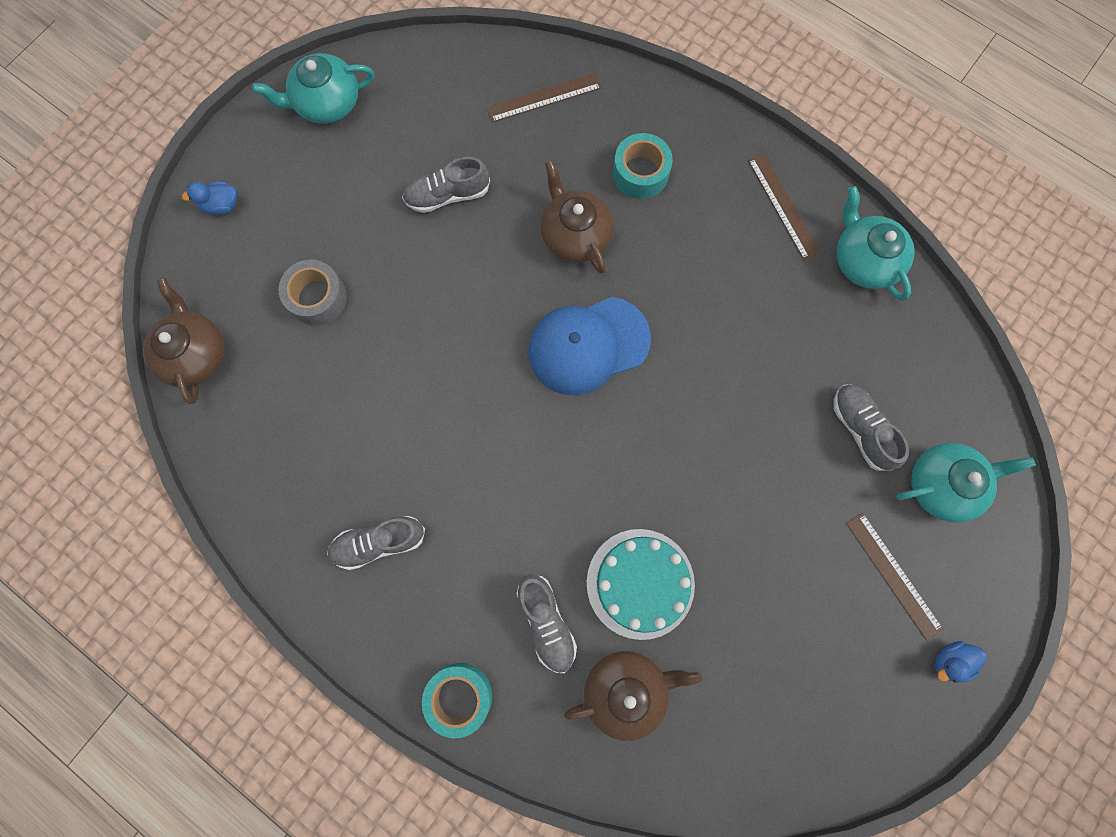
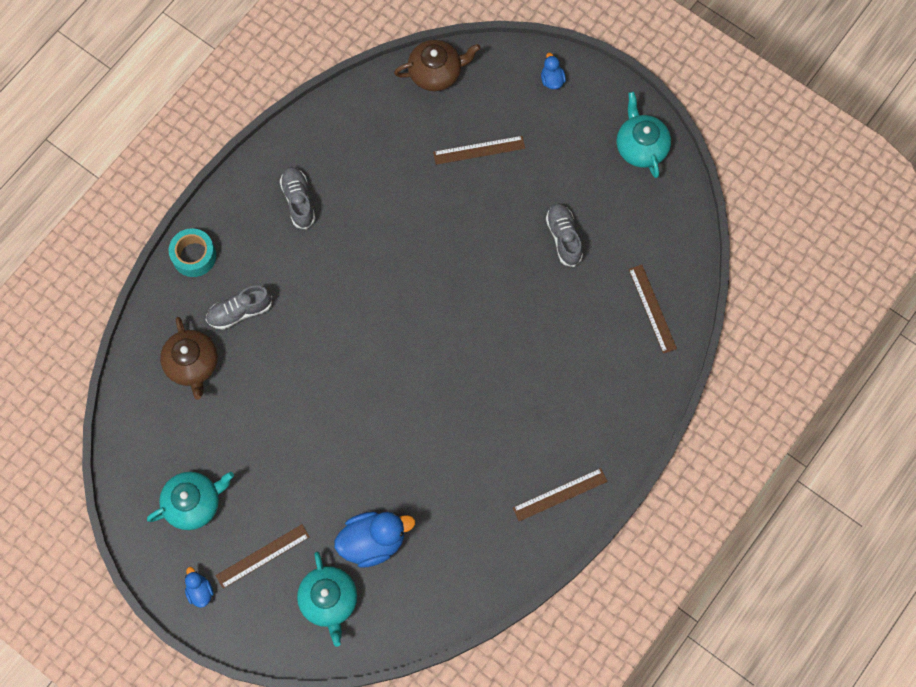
camera: 90 degrees right, 5 degrees down
grey tape [278,260,347,326] -> brown ruler [433,136,525,165]
blue cap [529,297,651,395] -> none
brown teapot [540,160,614,274] -> none
turquoise cake [586,529,695,640] -> none
turquoise tape [613,133,673,199] -> none
grey shoe [833,385,909,471] -> blue duck [335,512,415,568]
turquoise teapot [836,186,914,300] -> turquoise teapot moved to [147,472,234,530]

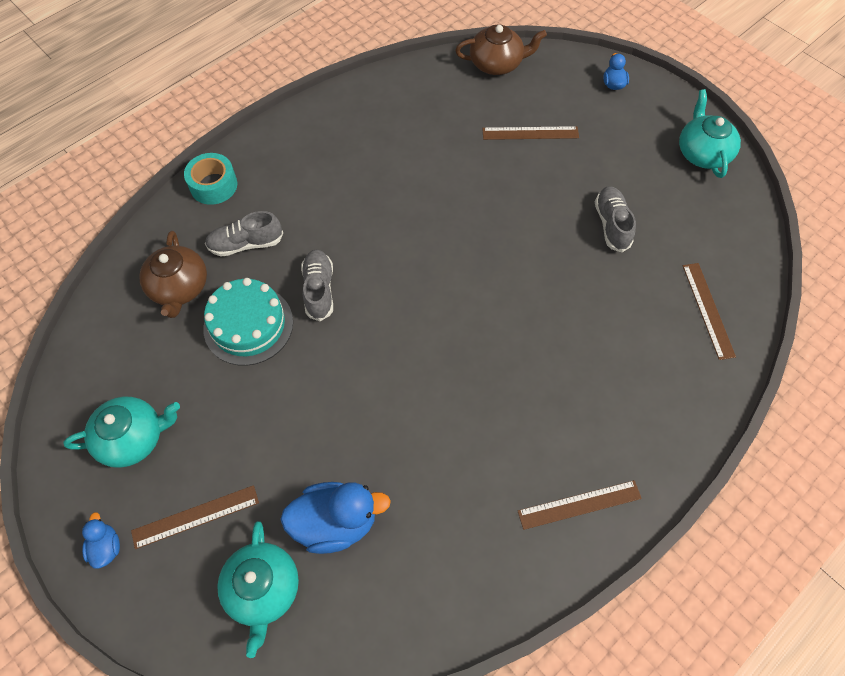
camera: 10 degrees right, 10 degrees down
grey shoe [280,167,315,229] -> grey shoe moved to [301,250,333,321]
none -> turquoise cake [203,278,293,366]

